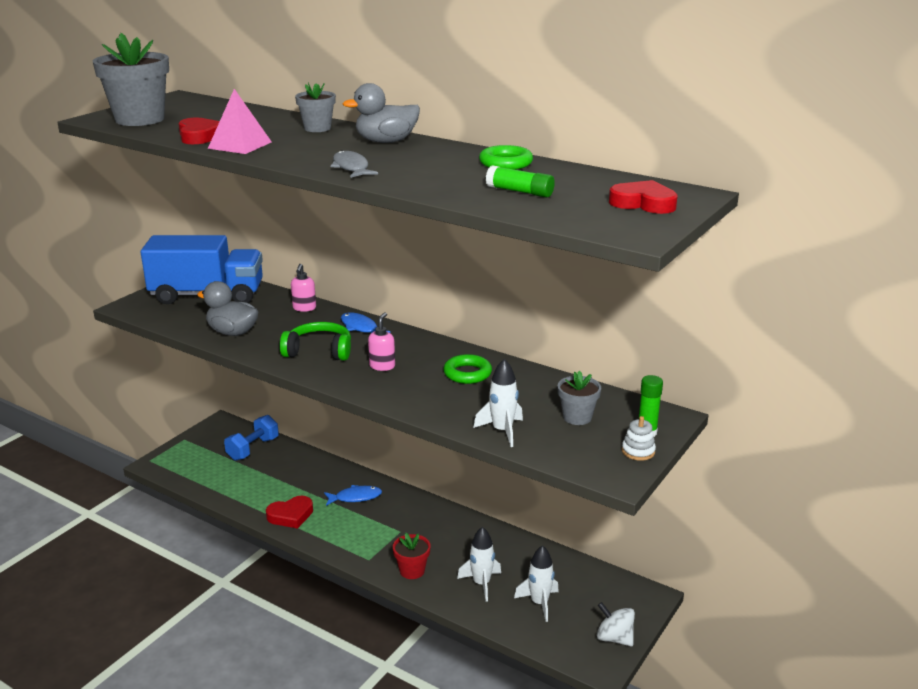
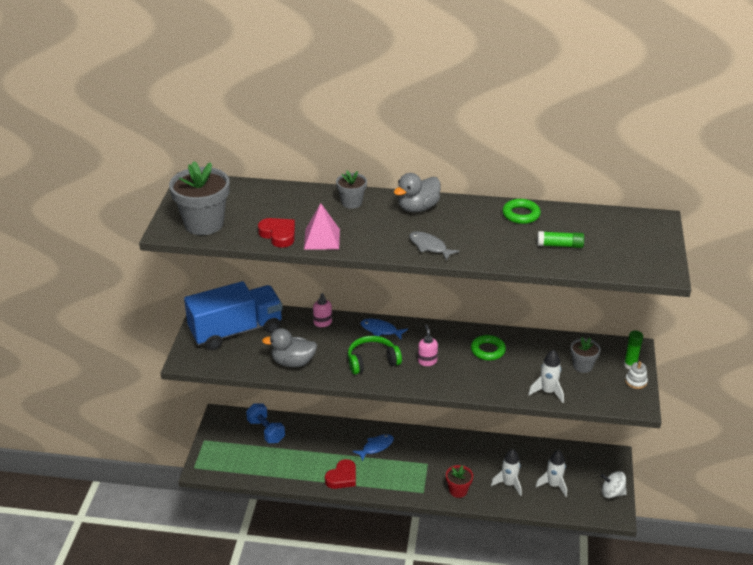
camera: 25 degrees left, 10 degrees up
blue dumbbell [224,415,279,461] -> blue dumbbell turned 45 degrees counterclockwise [246,404,285,443]
red heart [609,180,678,214] -> none

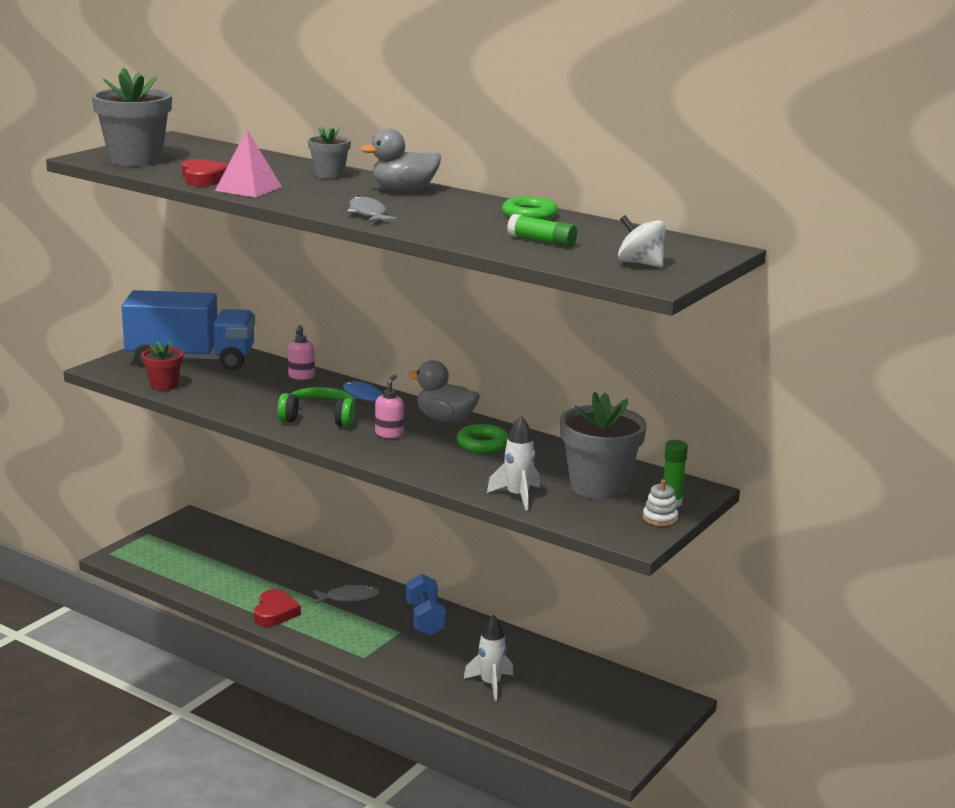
camera: 25 degrees right, 15 degrees down
blue dumbbell [246,404,285,443] -> blue dumbbell moved to [406,574,446,636]
grey duck [262,328,317,367] -> grey duck moved to [408,360,480,423]
red heart [325,459,356,489] -> red heart turned 60 degrees counterclockwise [254,589,301,627]
blue fish [353,434,394,461] -> grey fish [313,584,380,604]
red flower pot [446,465,473,498] -> red flower pot moved to [142,341,183,391]
white rocket [536,450,567,497] -> none
grey flower pot [571,337,601,373] -> grey flower pot [560,391,647,500], size x1.85
white spinning top [601,471,627,498] -> white spinning top moved to [618,215,666,267]

